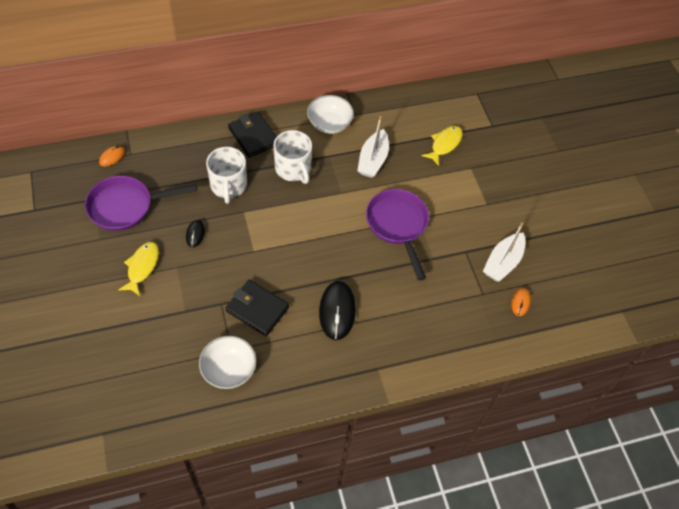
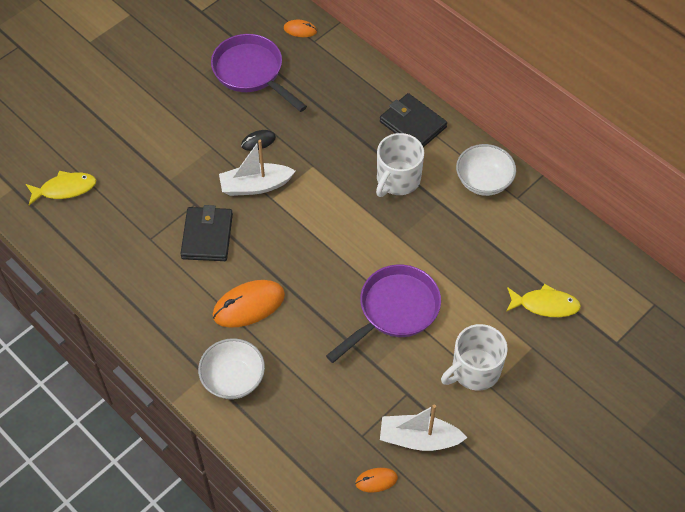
camera: 65 degrees right, 0 degrees up
yellow fish [118,242,159,296] -> yellow fish moved to [26,171,96,205]
white bowl [199,336,257,389] -> white bowl moved to [198,338,265,399]
white mug [206,147,247,204] -> white mug moved to [441,324,508,390]
black wallet [228,112,277,158] -> black wallet turned 75 degrees counterclockwise [380,93,447,147]
black mouse [319,281,356,340] -> orange mouse [213,280,285,328]
white boat [357,116,389,178] -> white boat moved to [219,140,295,196]

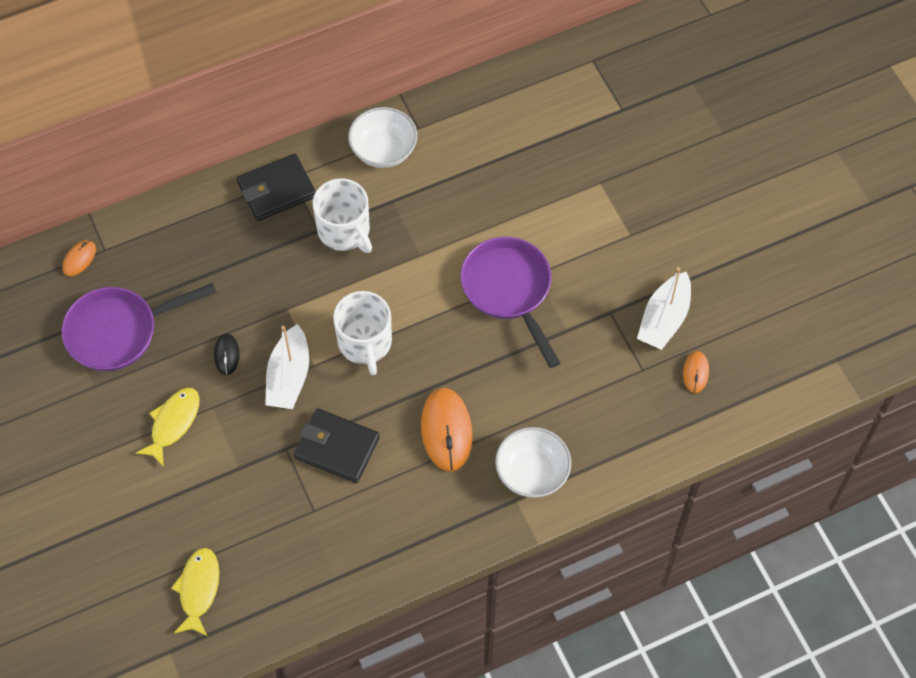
camera: 70 degrees left, 5 degrees up
white mug [441,324,508,390] -> white mug moved to [333,291,392,375]
yellow fish [506,283,581,317] -> yellow fish moved to [136,388,200,467]

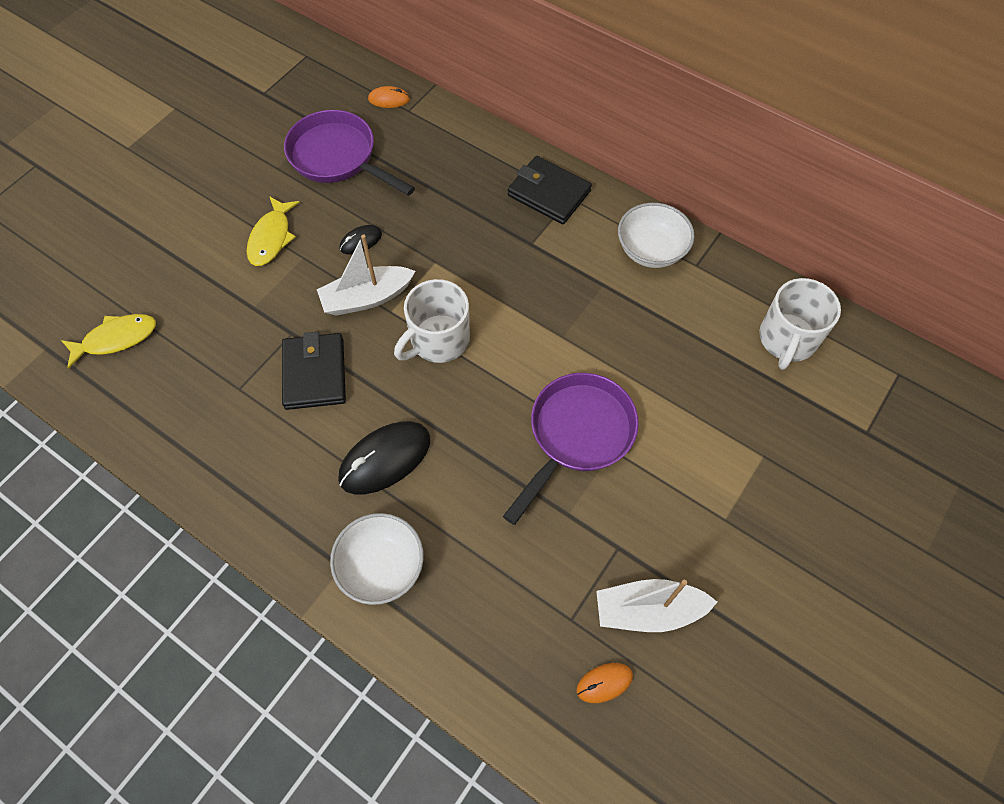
camera: 60 degrees right, 0 degrees up
yellow fish [136,388,200,467] -> yellow fish turned 105 degrees clockwise [247,196,300,266]
white mug [313,178,372,253] -> white mug moved to [759,278,841,370]
orange mouse [421,388,473,472] -> black mouse [338,421,430,494]

